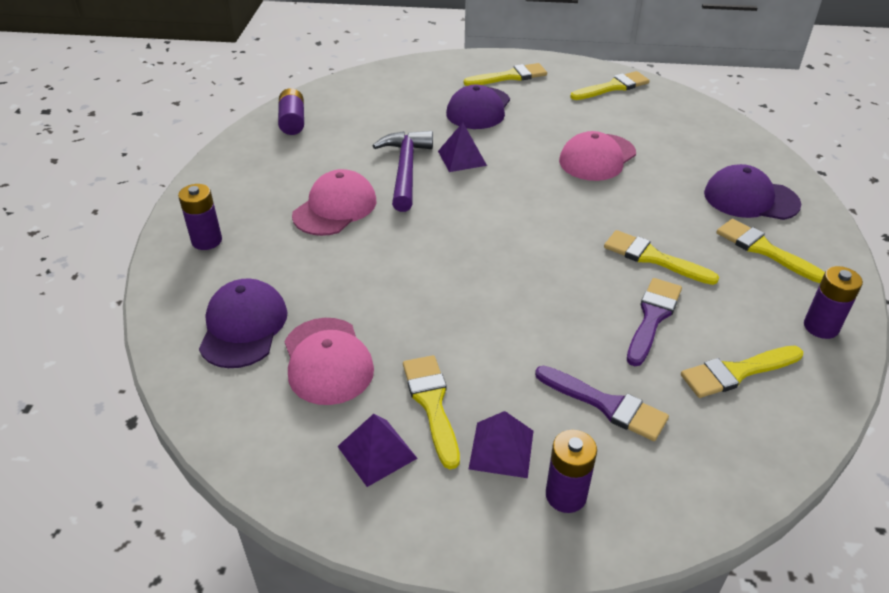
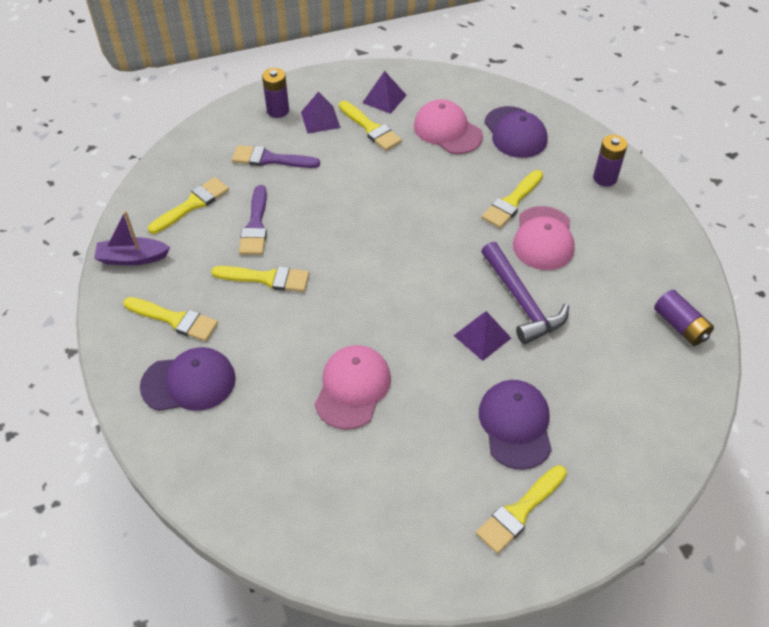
camera: 155 degrees right, 10 degrees up
yellow brush [570,71,650,100] -> yellow brush moved to [482,170,543,228]
purple battery [804,266,863,339] -> purple boat [94,211,170,266]

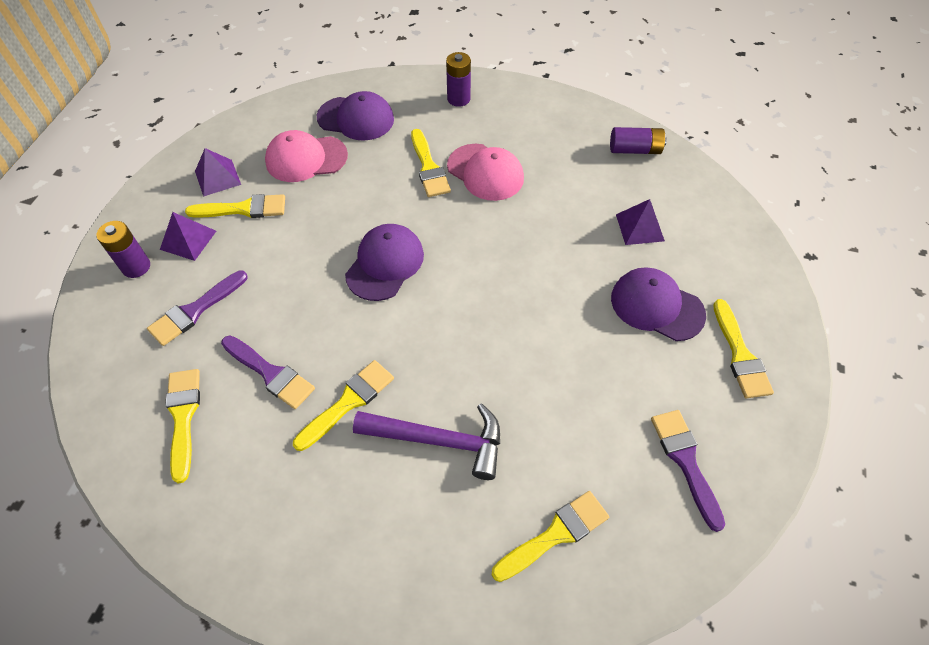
camera: 55 degrees left, 5 degrees up
purple boat [94,211,170,266] -> none
yellow brush [123,297,218,342] -> yellow brush moved to [492,491,609,582]
purple cap [140,347,236,411] -> purple cap moved to [345,224,424,301]
pink cap [314,345,391,430] -> none
purple pyramid [454,311,511,361] -> purple pyramid moved to [616,199,665,245]
purple hammer [481,242,569,344] -> purple hammer moved to [353,404,500,480]
none -> purple brush [651,410,725,532]

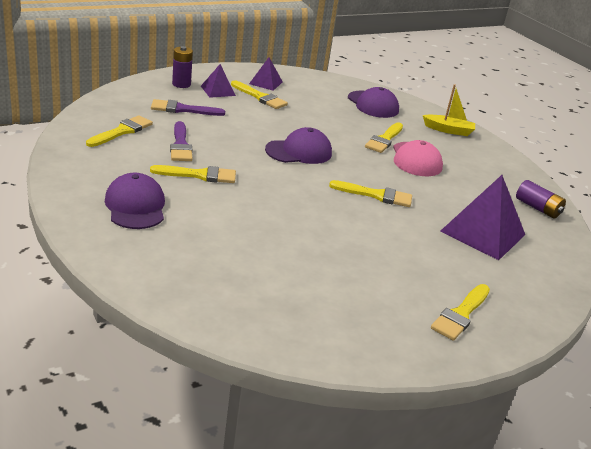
camera: 40 degrees right, 25 degrees down
pink cap [265,130,348,182] -> none
purple hammer [353,404,500,480] -> none
purple battery [446,52,471,107] -> yellow boat [423,84,475,136]
yellow brush [492,491,609,582] -> yellow brush moved to [329,180,412,207]
purple cap [611,267,706,341] -> purple cap moved to [105,173,165,229]
purple pyramid [616,199,665,245] -> purple pyramid [440,175,525,260], size x1.85
purple brush [651,410,725,532] -> none

